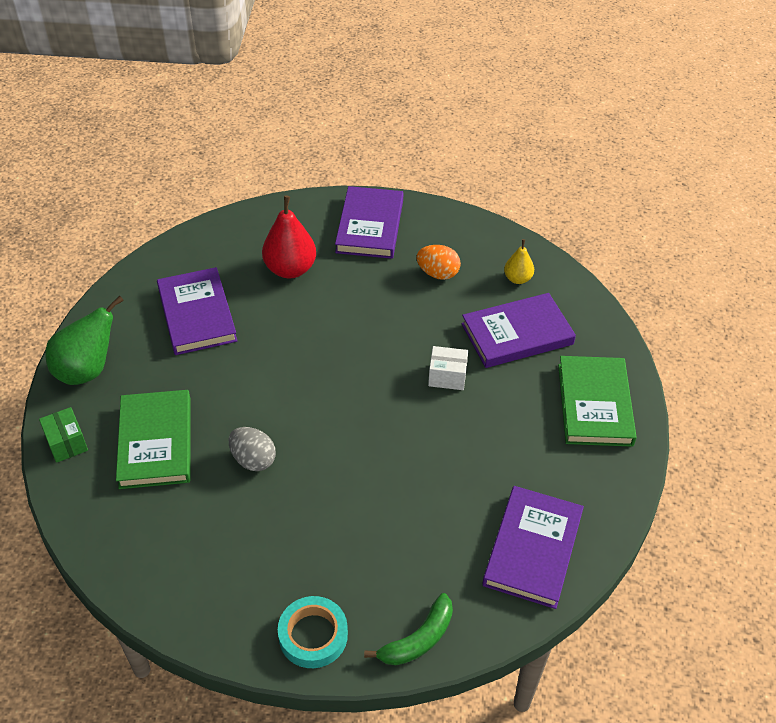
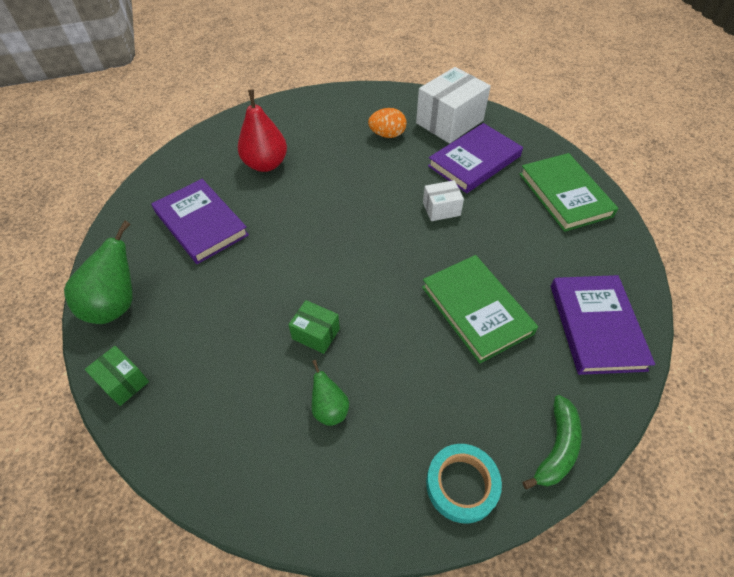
camera: 20 degrees left, 5 degrees up
green book [116,390,191,489] -> green book moved to [422,255,538,364]
grey egg [229,427,276,471] -> green box [288,300,340,354]
purple book [335,186,403,259] -> none
yellow pear [504,239,534,284] -> white box [416,67,491,144]
none -> green pear [311,360,349,426]

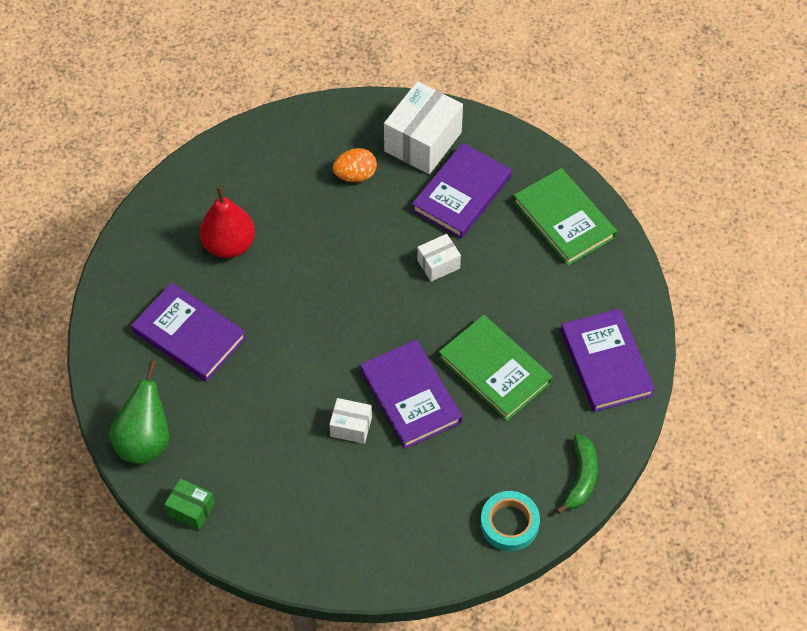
camera: 15 degrees left, 5 degrees up
green box [288,300,340,354] -> white box [329,398,372,444]
green pear [311,360,349,426] -> none
none -> purple book [360,340,462,449]

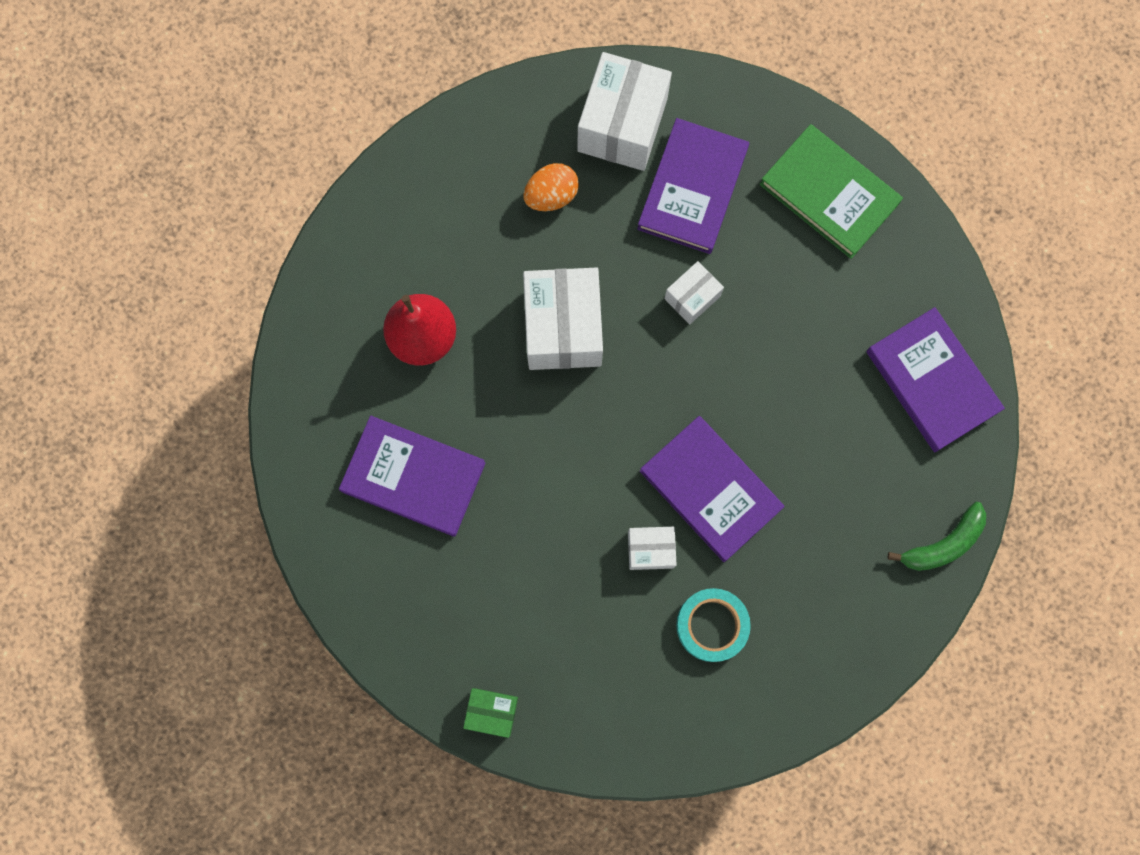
camera: 15 degrees left, 20 degrees up
green pear [109,361,169,464] -> none
green book [439,315,552,421] -> none
turquoise tape [480,491,540,551] -> turquoise tape moved to [676,588,751,662]
green banana [556,434,598,514] -> green banana turned 60 degrees clockwise [887,502,986,571]
none -> white box [523,267,603,370]

